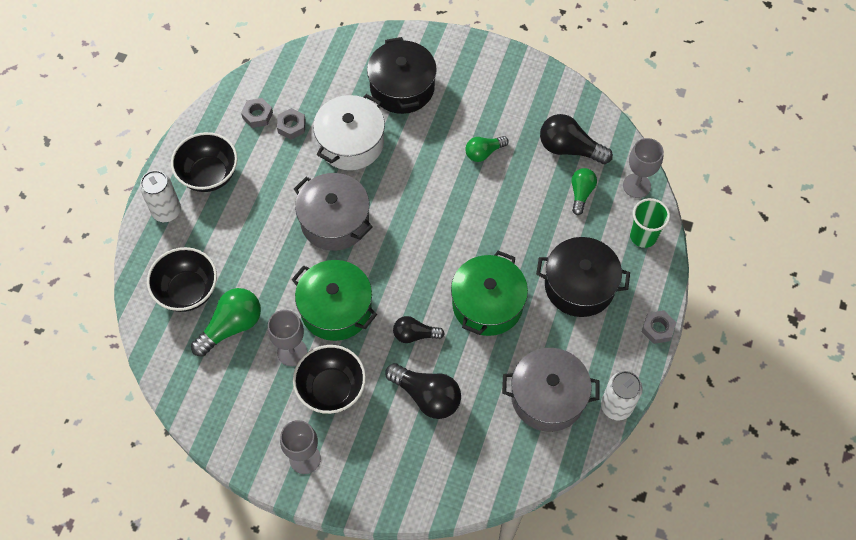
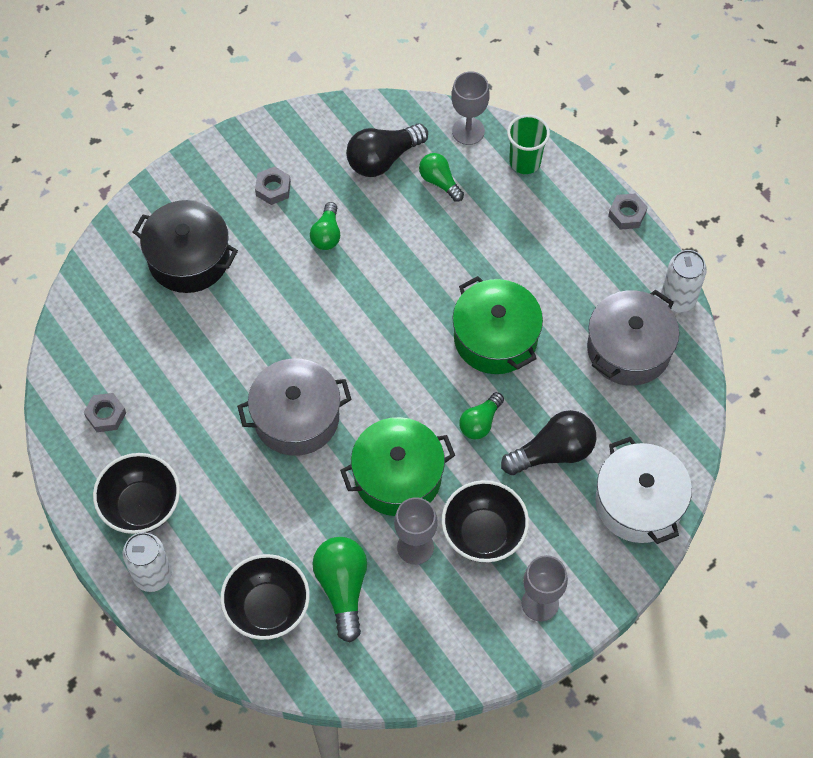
camera: 55 degrees left, 0 degrees up
grey nut [277,108,306,140] -> grey nut moved to [255,166,291,205]
white pot [313,94,385,170] -> white pot moved to [595,437,692,544]
black light bulb [393,316,444,343] -> green light bulb [459,392,504,439]
black pot [536,237,630,317] -> none

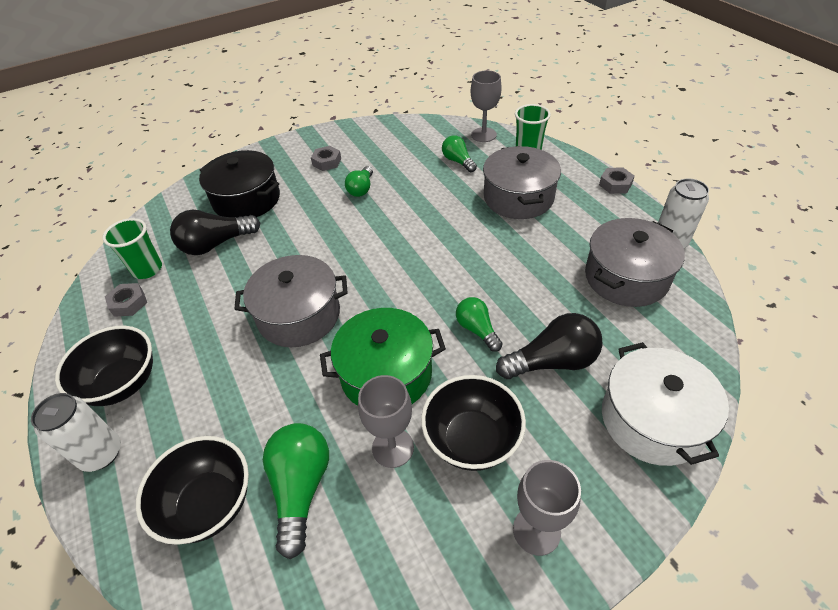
camera: 10 degrees right, 15 degrees down
black light bulb [346,123,428,177] -> black light bulb moved to [170,210,260,255]
green pot [452,276,543,374] -> none
green light bulb [459,392,504,439] -> green light bulb turned 105 degrees clockwise [456,297,503,352]
none -> green cup [102,218,162,279]
none -> grey pot [483,146,561,219]

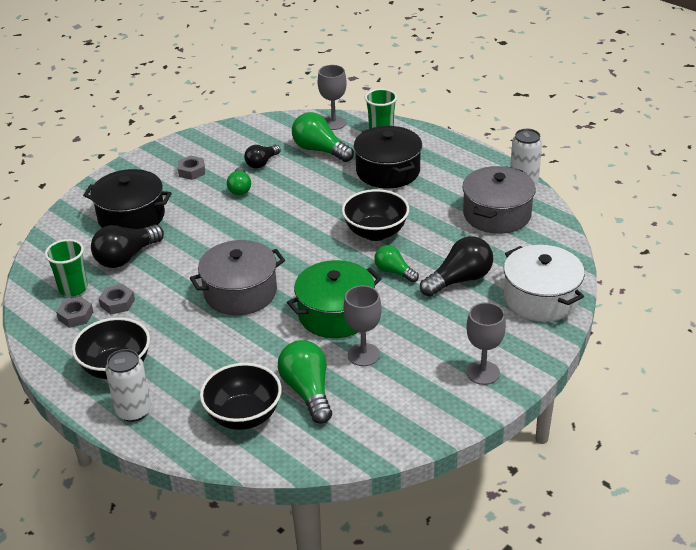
camera: 20 degrees left, 10 degrees down
black bowl [421,375,526,471] -> black bowl moved to [342,189,409,241]
green light bulb [442,135,477,172] -> green light bulb [292,112,354,162], size x1.61
grey pot [483,146,561,219] -> black pot [354,126,422,188]
grey nut [599,167,635,194] -> grey nut moved to [98,284,135,314]
none -> black light bulb [244,145,281,169]

